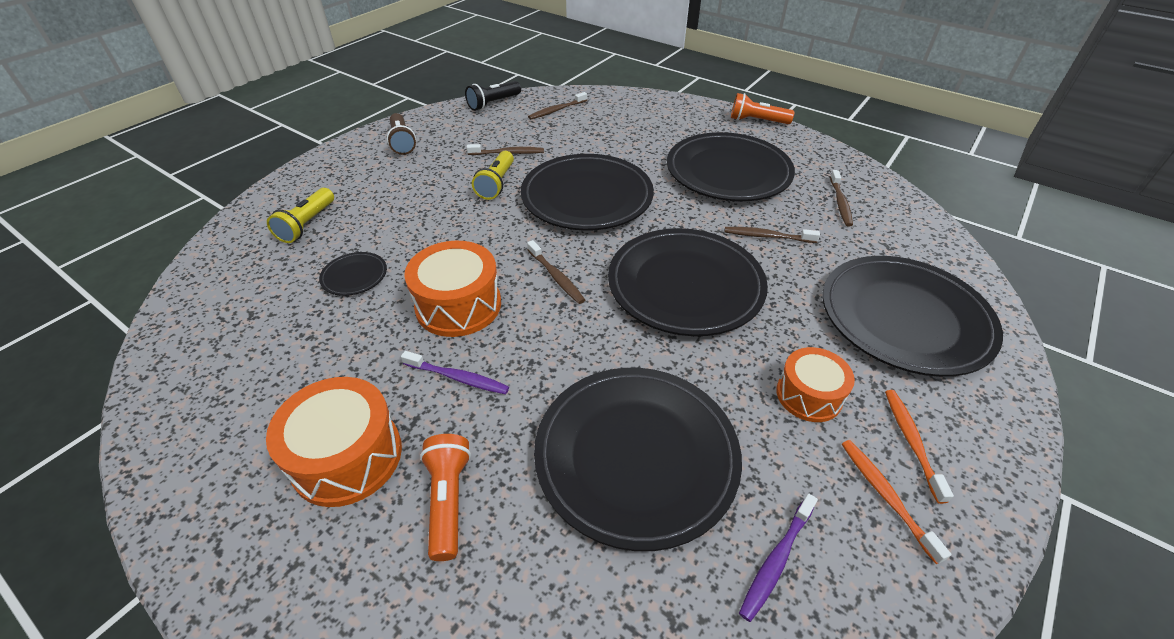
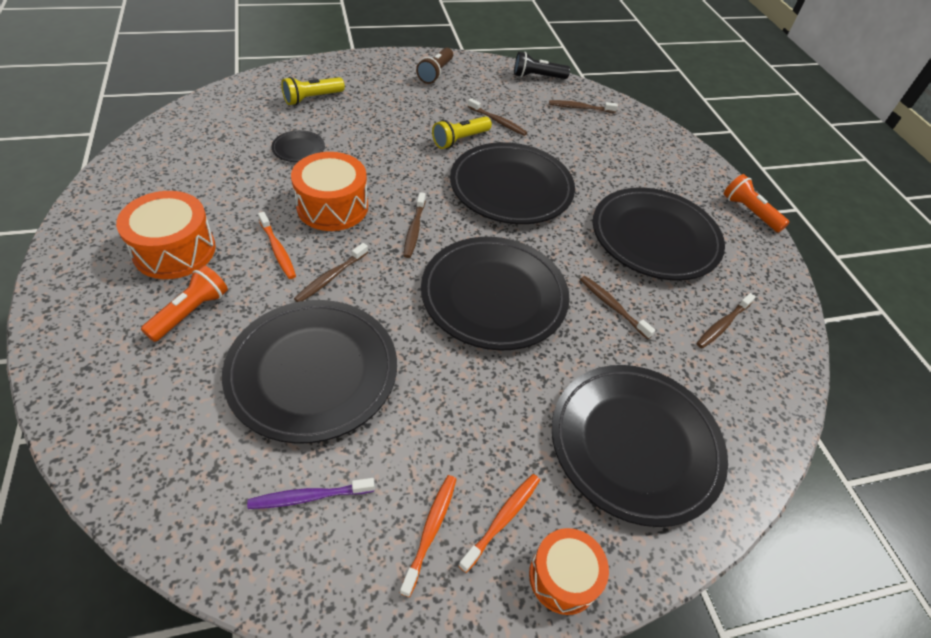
camera: 35 degrees right, 5 degrees up
purple toothbrush [401,351,509,394] -> orange toothbrush [258,212,296,279]
orange drum [776,347,855,422] -> orange drum moved to [529,528,609,615]
none -> brown toothbrush [294,243,368,302]

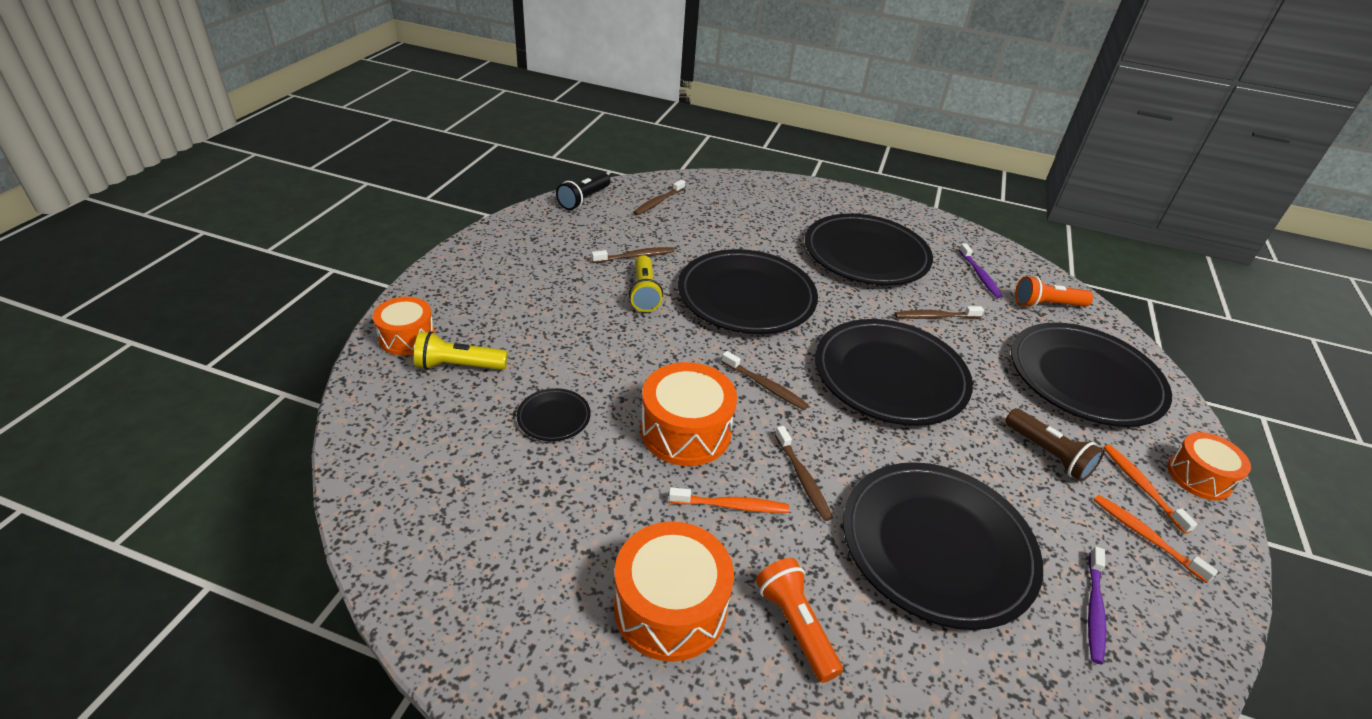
camera: 55 degrees left, 10 degrees down
yellow flashlight [281,77,345,105] -> yellow flashlight turned 90 degrees clockwise [414,331,508,370]
brown flashlight [416,48,453,84] -> brown flashlight moved to [1005,408,1104,482]
brown toothbrush [696,293,756,348] -> purple toothbrush [959,243,1002,298]
orange flashlight [724,174,789,233] -> orange flashlight moved to [1015,276,1093,308]
none -> orange drum [373,297,435,355]

